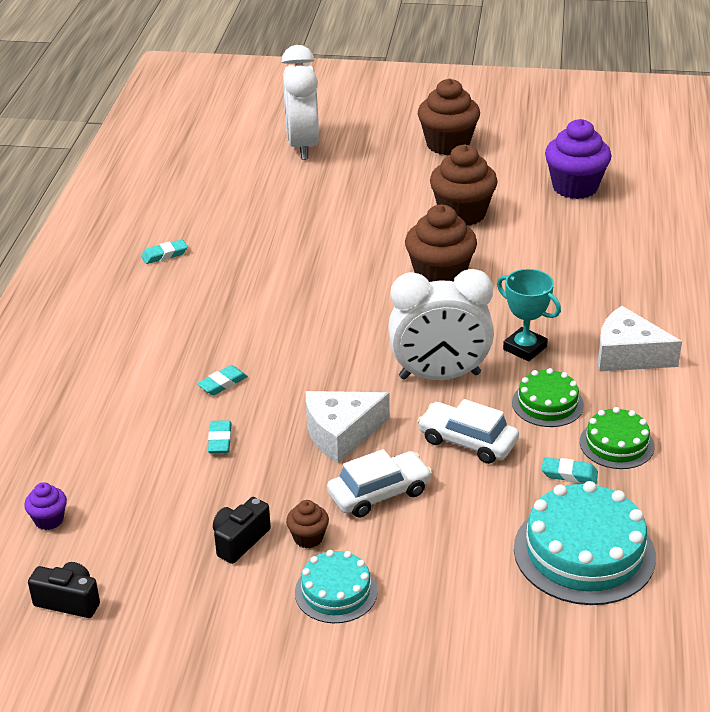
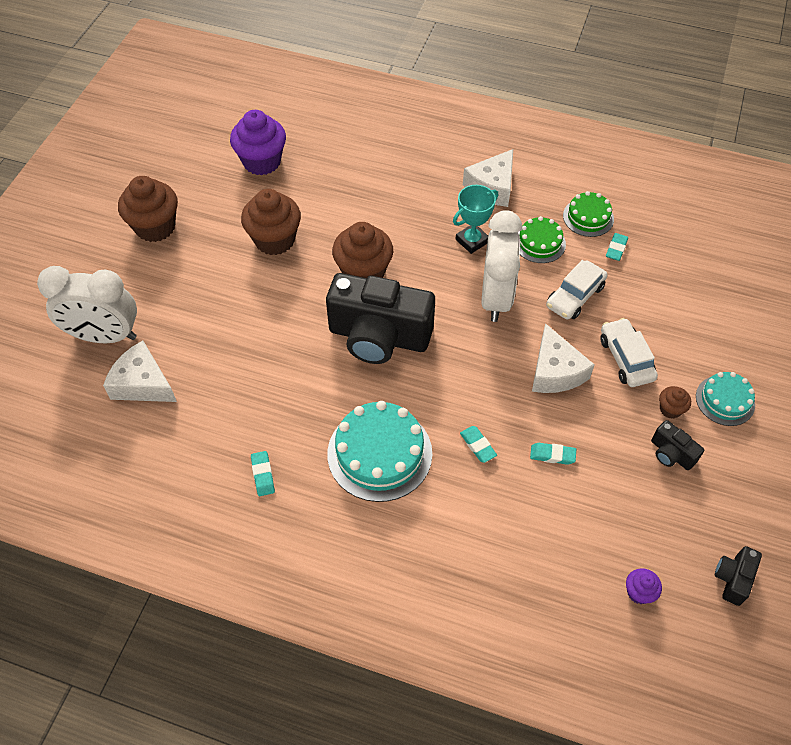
camera: 80 degrees left, 20 degrees up
turquoise cake [514,481,656,605] -> turquoise cake moved to [327,401,432,502]
none -> white cheese [103,341,177,402]
none -> black camera [326,273,435,364]

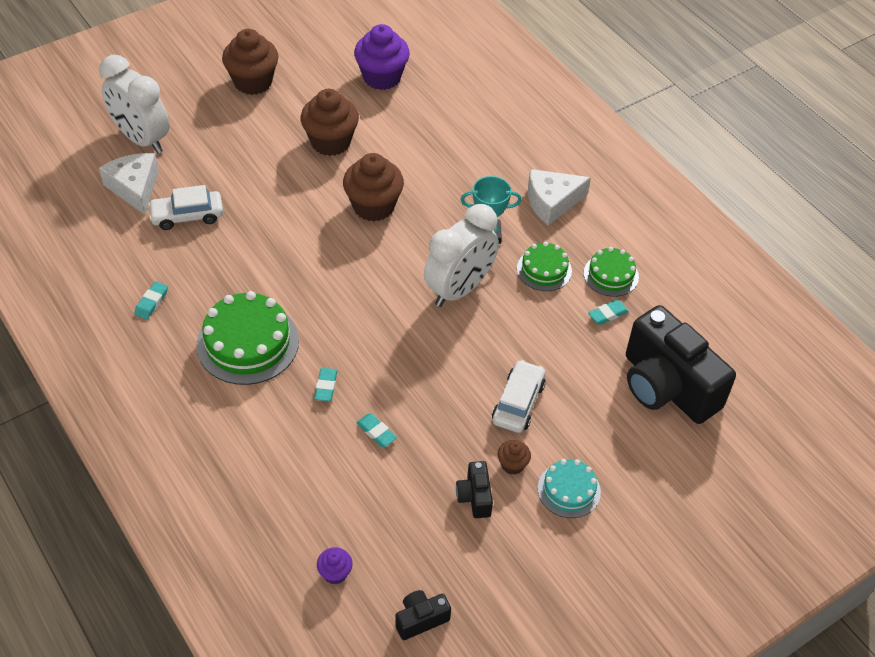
camera: 35 degrees right, 5 degrees down
black camera [326,273,435,364] -> black camera moved to [626,305,736,424]
turquoise cake [327,401,432,502] -> green cake [196,291,299,385]
white cheese [532,323,595,393] -> none
white car [546,260,608,320] -> white car moved to [148,185,223,230]

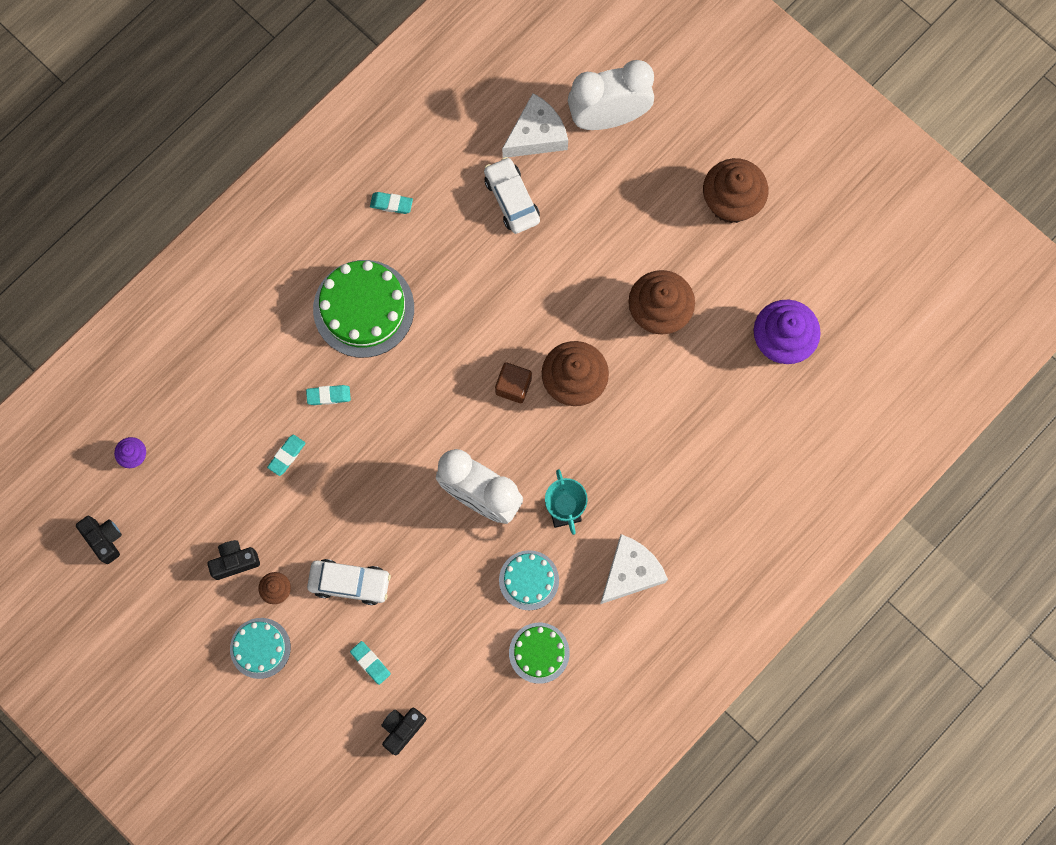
camera: 80 degrees right, 25 degrees up
white clock [99,55,170,153] -> white clock turned 45 degrees clockwise [568,60,654,130]
green cake [517,242,572,291] -> turquoise cake [499,550,559,610]
white cheese [528,169,591,226] -> white cheese turned 75 degrees clockwise [600,534,668,604]
turquoise eraser [588,300,629,325] -> turquoise eraser moved to [350,641,391,685]
black camera [626,305,736,424] -> black camera [381,707,427,755], size x0.43
none -> brown cube [495,362,532,403]

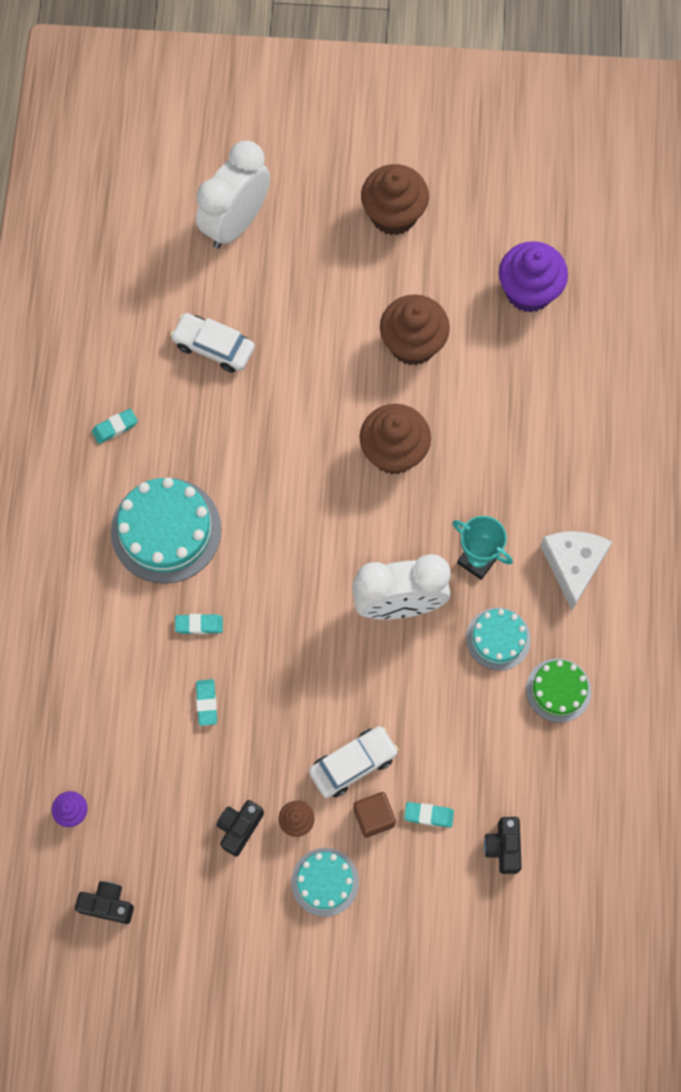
camera: 40 degrees left, 5 degrees down
turquoise eraser [306,385,351,405] -> turquoise eraser turned 45 degrees clockwise [175,614,223,634]
green cake [313,260,414,358] -> turquoise cake [111,477,222,584]
brown cube [495,362,532,403] -> brown cube moved to [353,792,396,838]
white cheese [502,93,568,158] -> none

